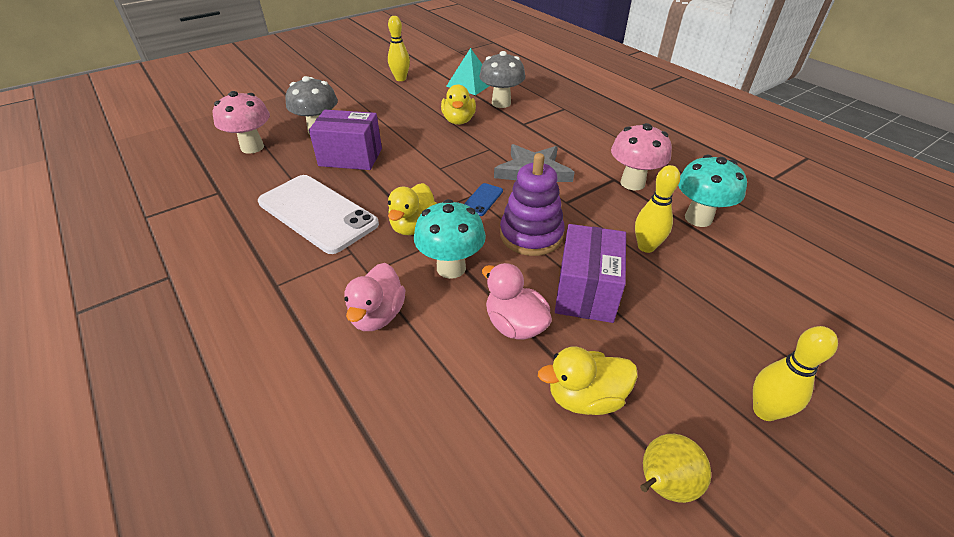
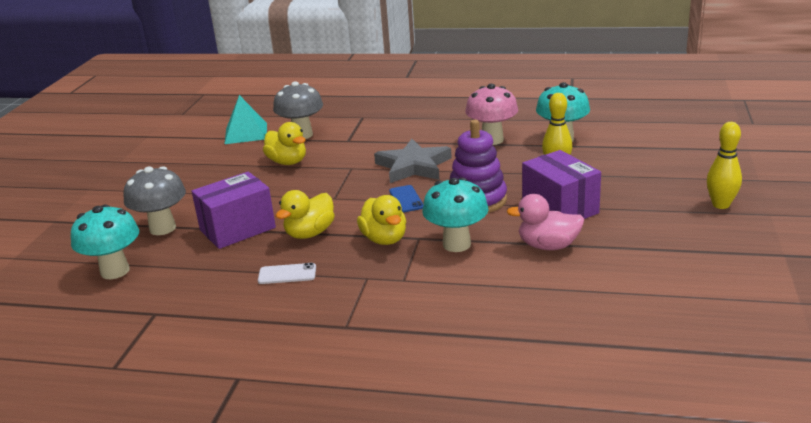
camera: 40 degrees left, 15 degrees down
pink mushroom [213,91,270,154] -> turquoise mushroom [71,205,139,279]
white phone [258,175,379,254] -> white phone [258,263,316,284], size x0.41
pink duck [344,263,406,331] -> none
yellow bowling pin [388,16,410,81] -> none
yellow duck [538,347,638,415] -> yellow duck moved to [276,190,335,239]
yellow pear [640,434,711,503] -> none

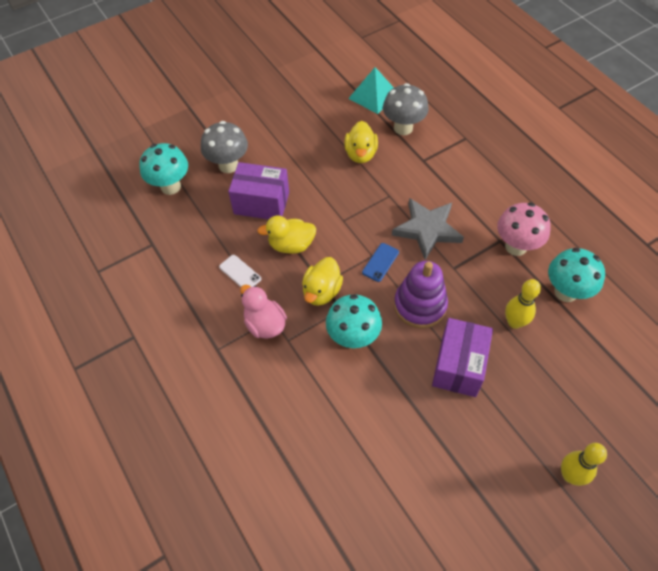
camera: 45 degrees right, 30 degrees up
pink duck [506,194,585,250] -> pink duck moved to [240,285,287,339]

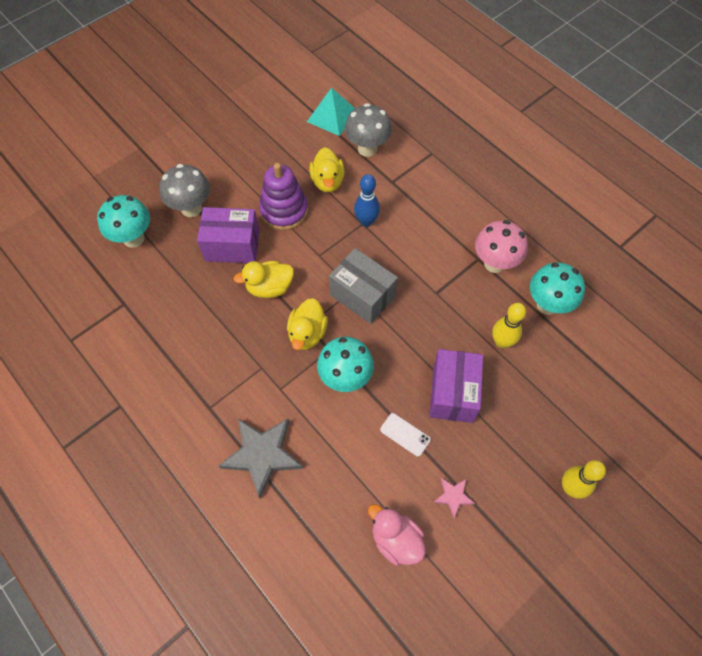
camera: 10 degrees left, 5 degrees up
white phone [219,255,261,287] -> white phone moved to [380,413,431,457]
pink duck [240,285,287,339] -> pink duck moved to [368,504,426,565]
blue phone [362,243,399,282] -> grey box [329,248,398,324]
grey star [392,198,464,260] -> grey star moved to [218,418,303,498]
purple stacking toy [394,261,448,328] -> purple stacking toy moved to [259,163,308,230]
none -> blue bowling pin [354,174,380,227]
none -> pink star [433,478,475,518]

